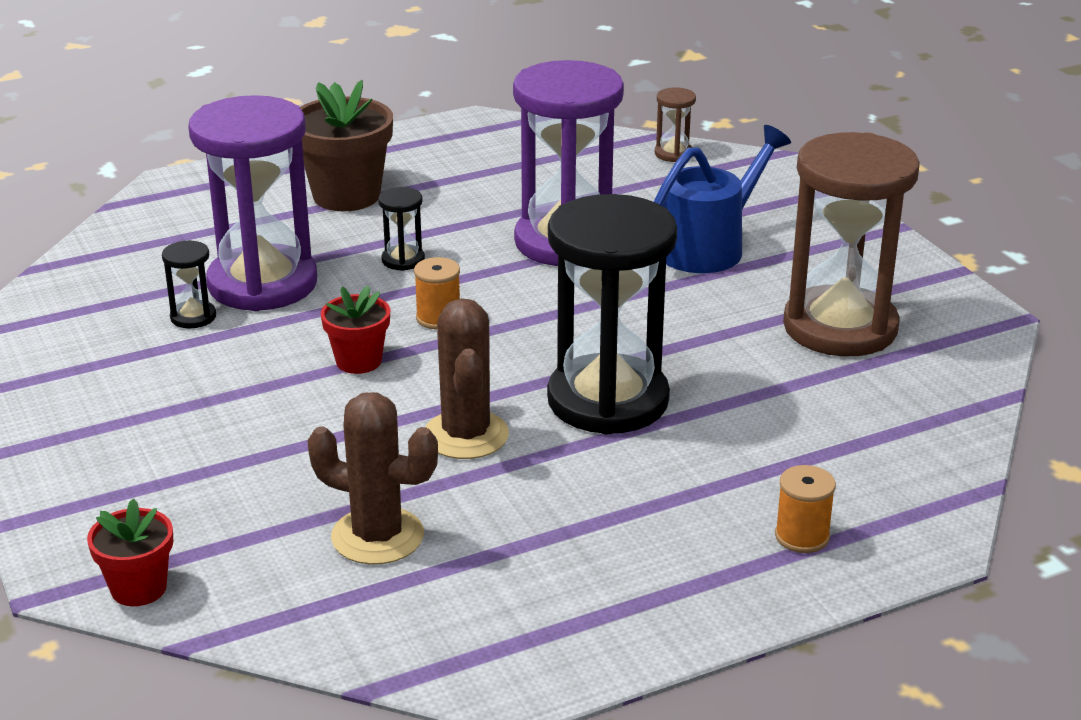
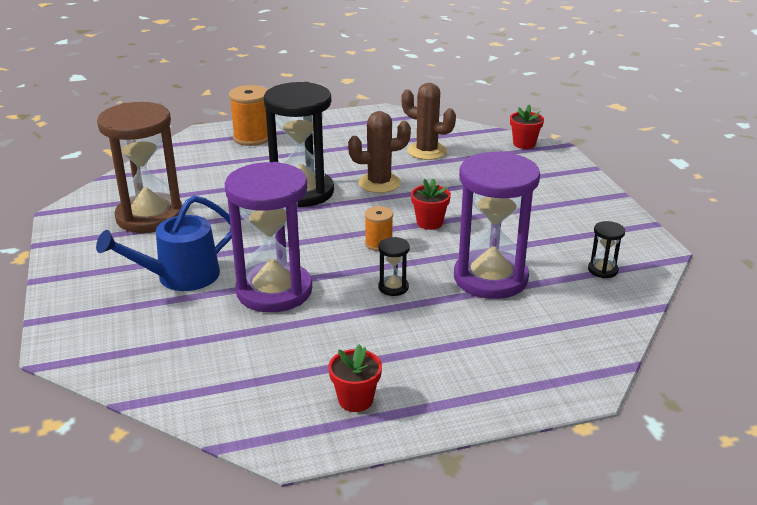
camera: 170 degrees left, 0 degrees up
black hourglass [162,240,216,328] -> black hourglass moved to [588,221,625,278]
brown flower pot [300,80,393,211] -> none
brown cactus [426,298,509,459] -> brown cactus turned 75 degrees clockwise [348,111,411,193]
brown hourglass [655,87,696,162] -> none
orange spool [775,465,836,553] -> orange spool [229,85,268,146], size x1.70
none -> red flower pot [328,344,382,412]

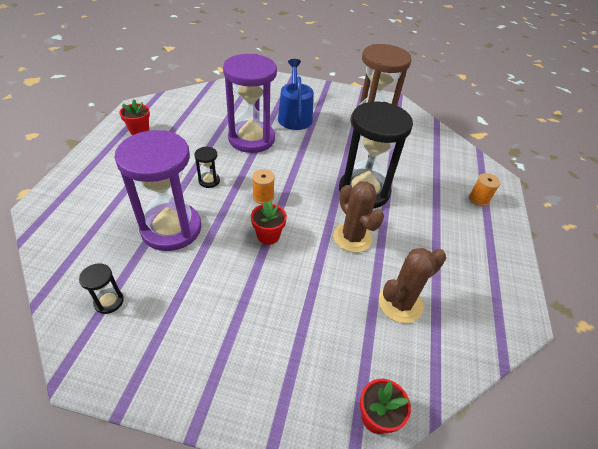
camera: 115 degrees right, 15 degrees up
orange spool [229,85,268,146] -> orange spool [469,173,501,207], size x0.59
brown cactus [348,111,411,193] -> brown cactus turned 45 degrees counterclockwise [333,181,384,253]

